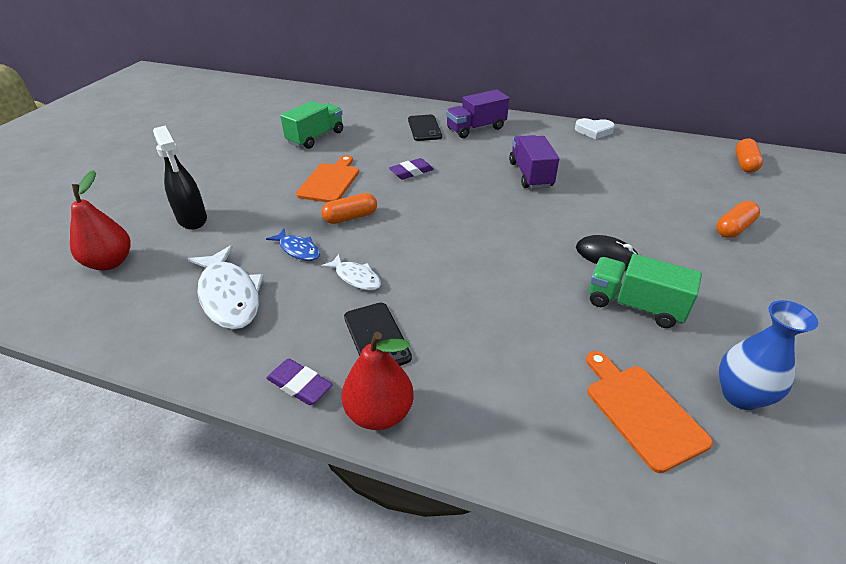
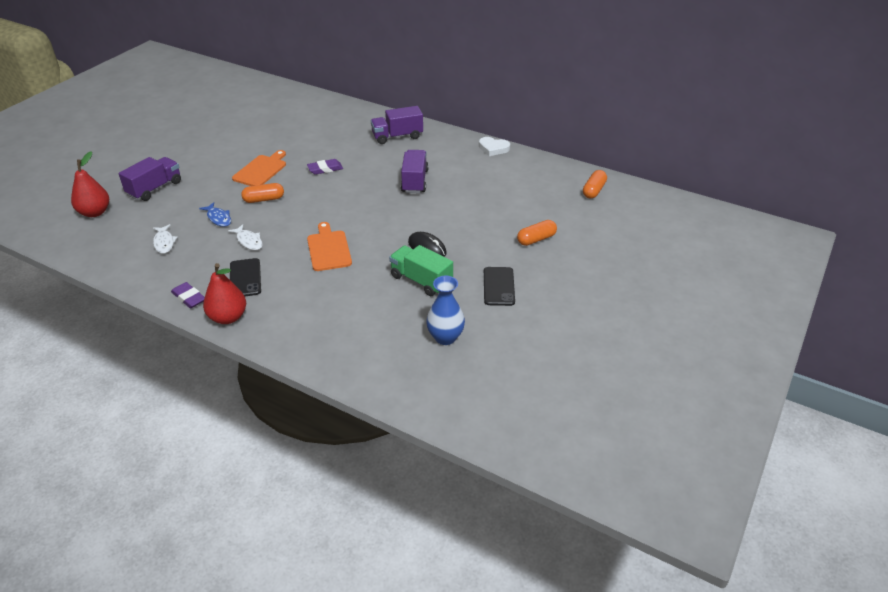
camera: 10 degrees right, 0 degrees up
black spray bottle [153,126,207,230] -> purple truck [119,157,181,201]
white fish [188,245,264,330] -> white fish [153,224,178,254], size x0.55
green truck [280,101,343,149] -> none
black phone [408,115,442,141] -> black phone moved to [484,267,515,306]
orange cutting board [586,351,713,473] -> orange cutting board moved to [307,222,352,271]

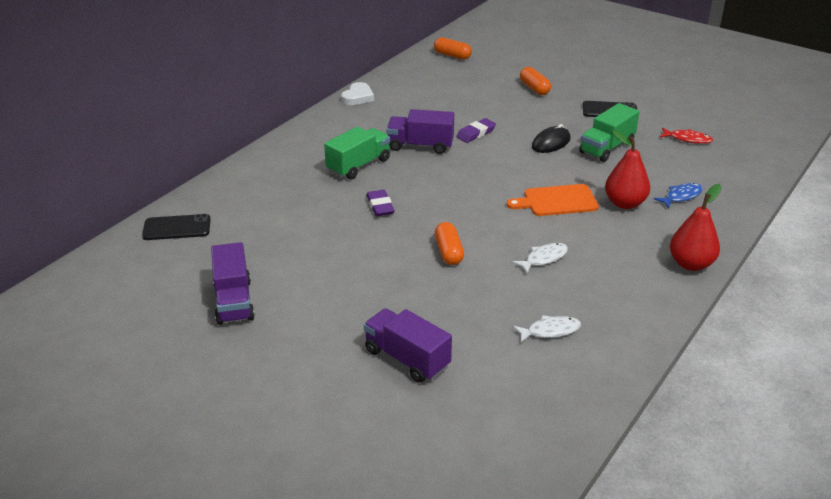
camera: 85 degrees left, 5 degrees down
red pear [71,151,109,217] -> red pear moved to [605,130,650,209]
purple eraser [171,282,205,308] -> purple eraser moved to [456,118,496,143]
blue fish [199,202,231,227] -> blue fish moved to [654,183,703,208]
black phone [230,258,261,296] -> black phone moved to [142,214,211,240]
orange cutting board [232,150,286,186] -> none
purple truck [371,106,423,144] -> purple truck moved to [211,242,255,325]
blue vase [426,276,465,345] -> red fish [660,128,713,144]
none -> green truck [324,127,390,180]

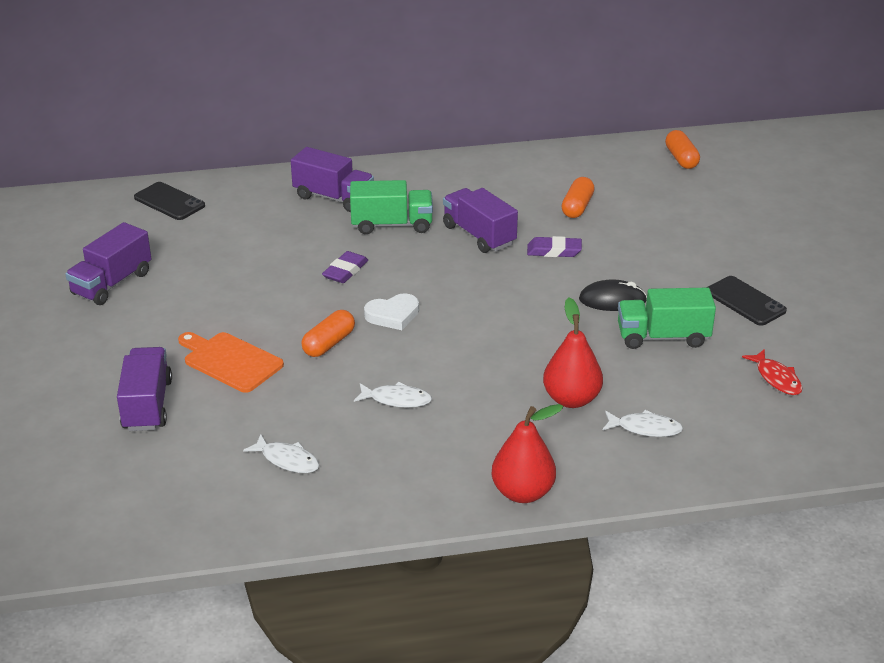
camera: 45 degrees right, 0 degrees up
white heart [341,82,374,105] -> white heart moved to [364,293,419,330]
orange cutting board [507,184,599,216] -> orange cutting board moved to [178,332,284,393]
orange capsule [520,67,551,95] -> orange capsule moved to [562,177,595,218]
blue fish [654,183,703,208] -> white fish [603,410,683,437]
none -> purple truck [291,147,374,212]

